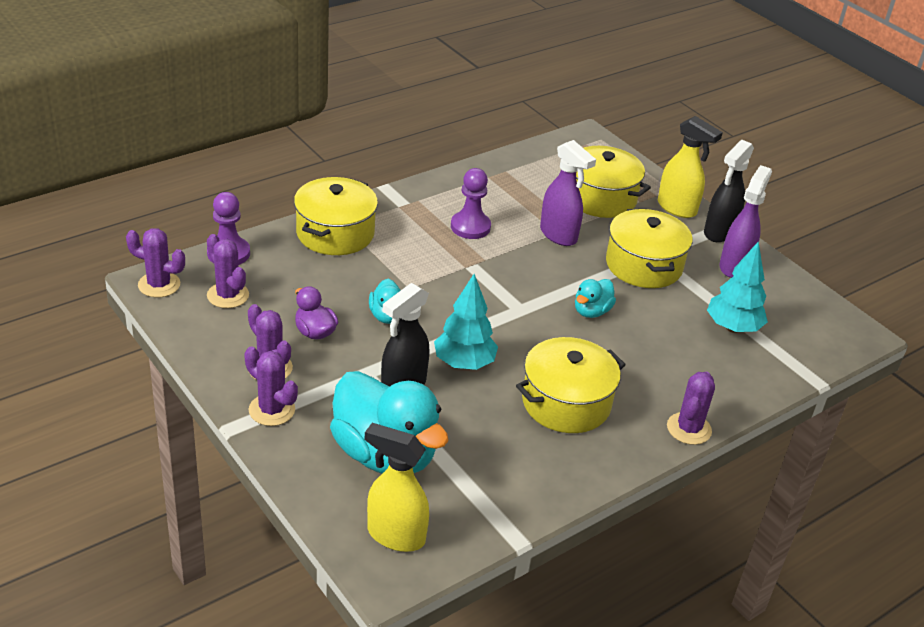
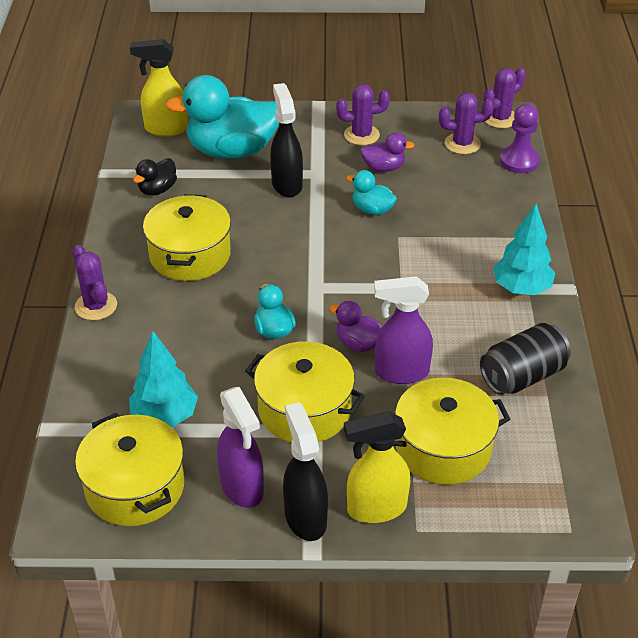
camera: 130 degrees right, 5 degrees up
purple cactus [244,346,298,426] -> none
yellow pot [294,177,378,255] -> yellow pot moved to [75,413,184,526]
yellow spray bottle [365,423,429,552] -> yellow spray bottle turned 150 degrees counterclockwise [130,39,188,136]
turquoise tree [434,274,498,370] -> turquoise tree moved to [493,204,555,295]
purple pawn [451,168,491,239] -> none
none -> black duck [133,158,177,196]
none -> purple duck [330,301,382,352]
none -> black can [480,323,571,395]

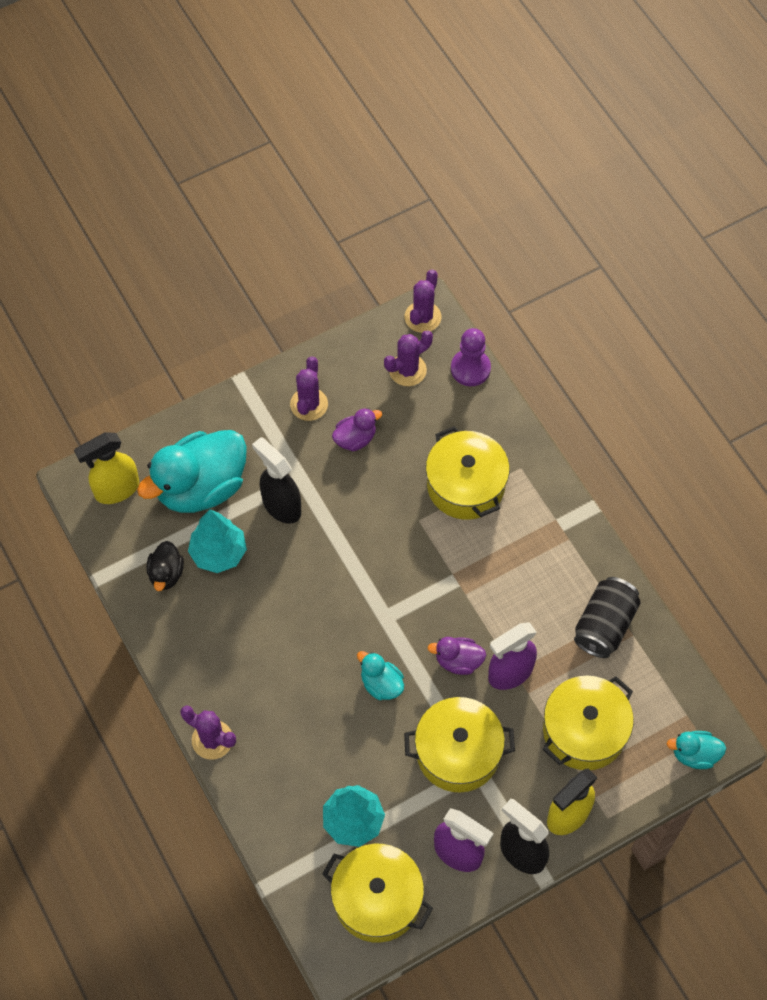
camera: 30 degrees left, 20 degrees up
yellow pot [143,194,231,281] -> yellow pot moved to [426,426,510,520]
purple cactus [336,84,390,145] -> purple cactus turned 45 degrees counterclockwise [290,356,328,421]
turquoise duck [346,170,397,215] -> turquoise duck moved to [667,731,726,769]
turquoise tree [493,204,555,295] -> turquoise tree moved to [188,509,247,573]

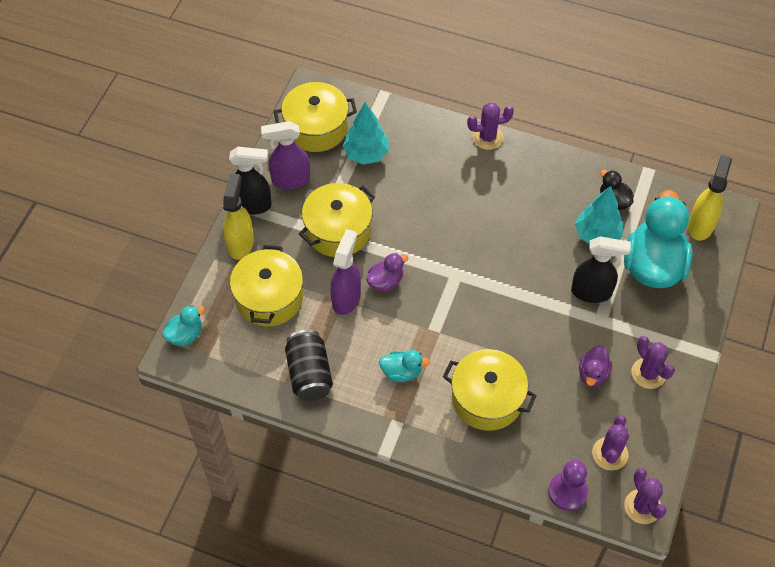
camera: 140 degrees right, 5 degrees down
turquoise duck [357,651,404,700] -> turquoise duck moved to [379,350,430,382]

